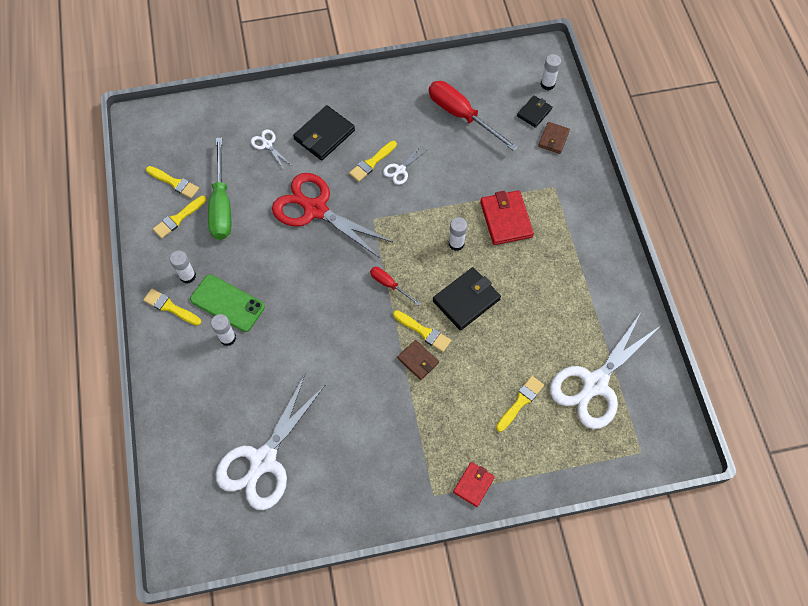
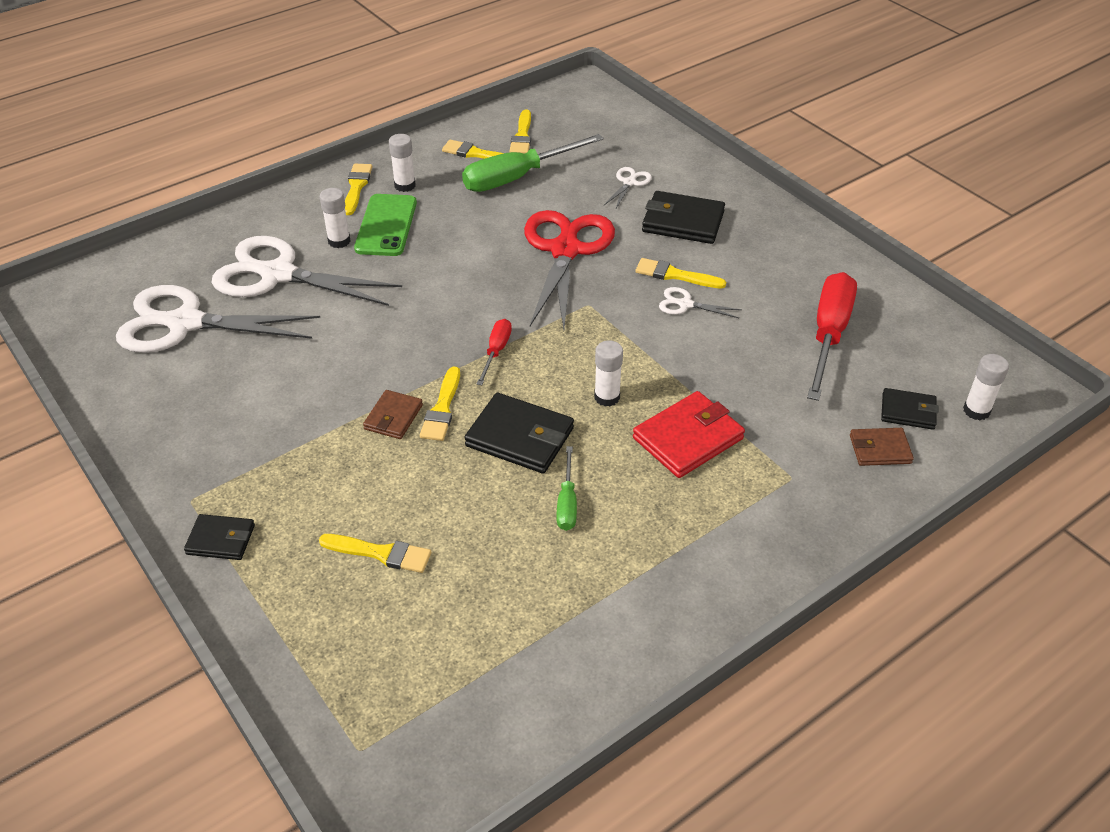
camera: 65 degrees right, 20 degrees down
red wallet [453,462,495,507] -> black wallet [184,514,255,560]
white scissors [550,314,659,429] -> white scissors moved to [212,236,402,306]
none -> green screwdriver [557,446,577,531]

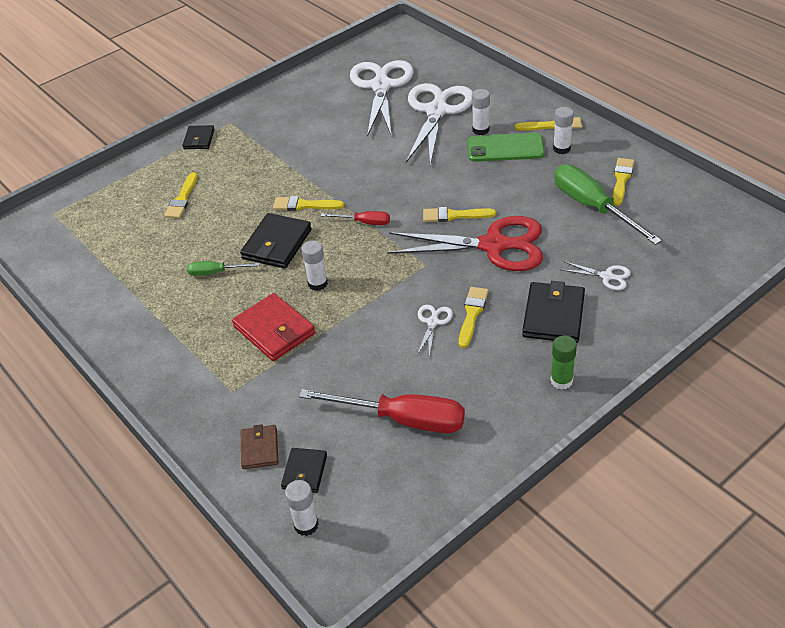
camera: 90 degrees right, 0 degrees up
brown wallet [363,390,423,439] -> none
yellow brush [509,110,531,153] -> yellow brush moved to [423,207,496,222]
none -> green glue stick [550,335,577,390]

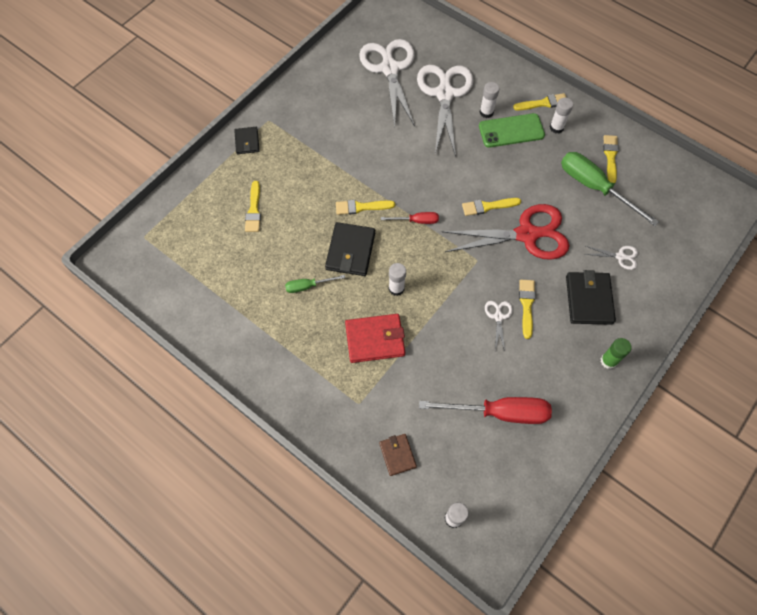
camera: 15 degrees left, 20 degrees up
red wallet [232,293,315,361] -> red wallet turned 45 degrees counterclockwise [345,314,405,363]
black wallet [281,448,327,493] -> none

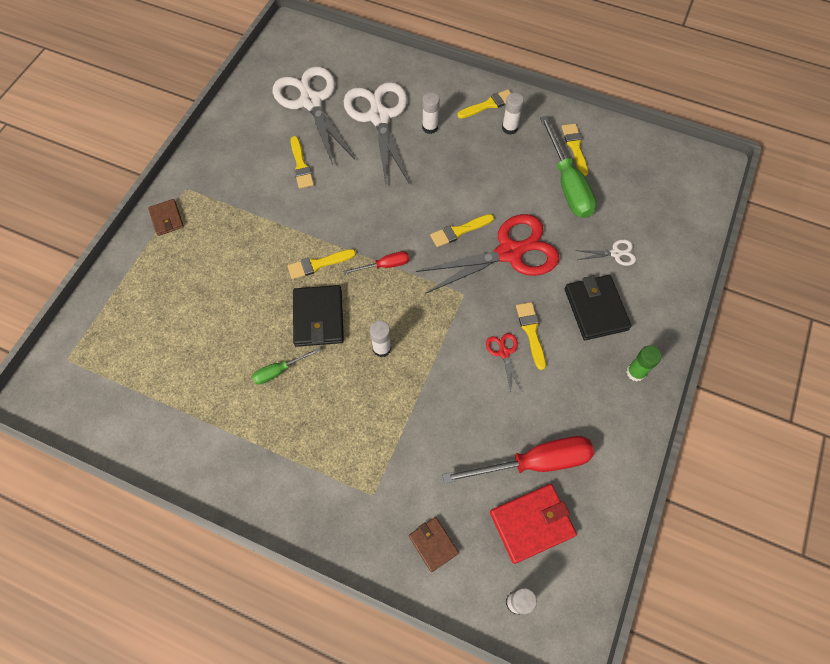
camera: 15 degrees left, 0 degrees up
black wallet [234,127,260,154] -> brown wallet [148,199,184,236]
yellow brush [245,181,261,232] -> yellow brush moved to [291,136,314,189]
red wallet [345,314,405,363] -> red wallet moved to [490,484,577,564]
green phone [479,113,545,147] -> none
white scissors [485,301,513,351] -> red scissors [486,333,522,392]
green screwdriver [561,152,659,226] -> green screwdriver turned 135 degrees counterclockwise [540,116,596,218]

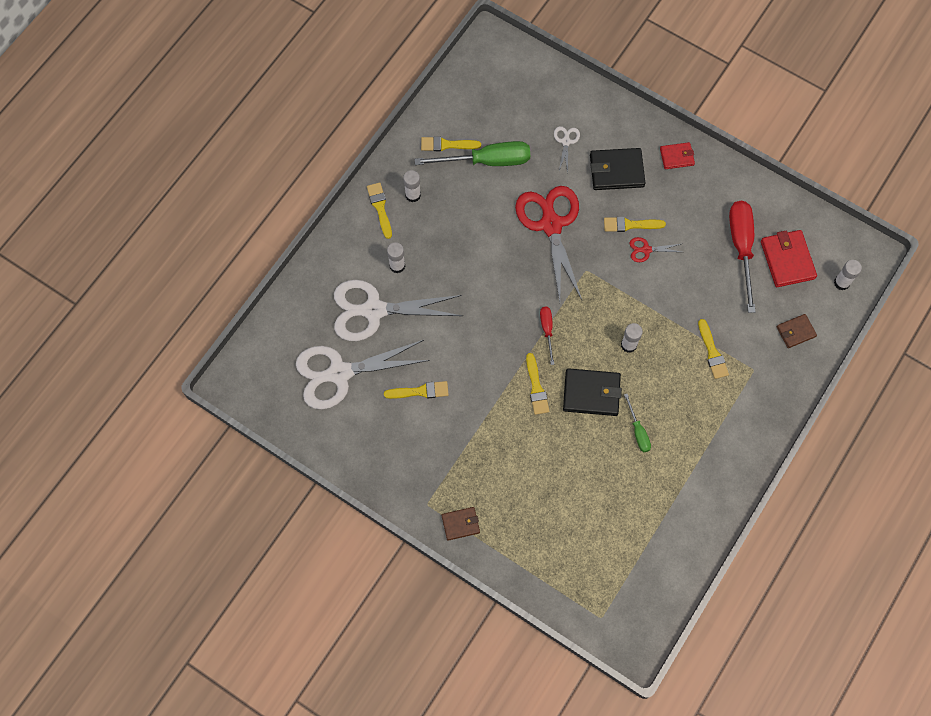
camera: 80 degrees left, 5 degrees up
yellow brush [430,214,494,247] -> yellow brush moved to [698,319,729,379]
green glue stick [627,345,662,382] -> red wallet [660,142,695,169]

